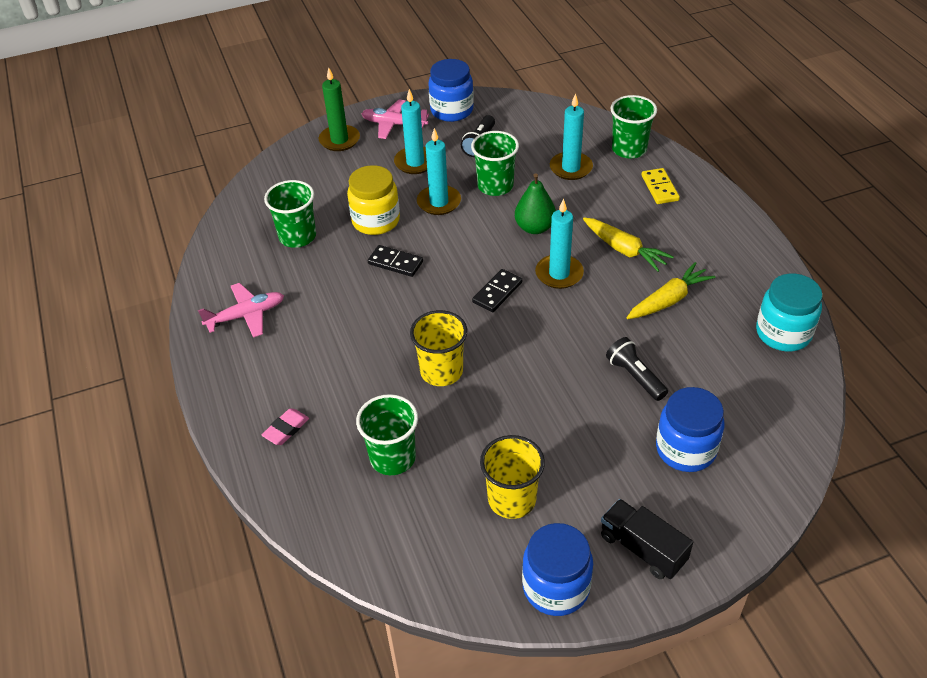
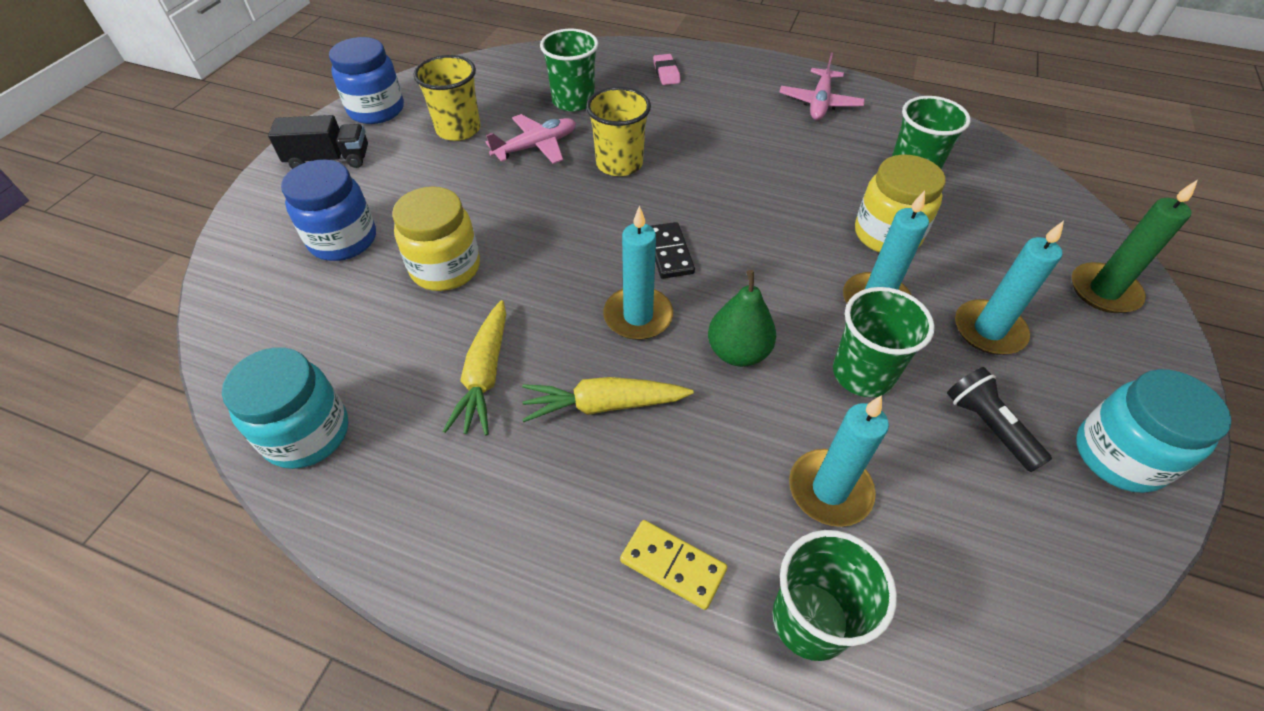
camera: 130 degrees right, 5 degrees up
pink plane [361,99,429,139] -> pink plane moved to [486,114,576,164]
black domino [368,245,423,277] -> none
blue jar [428,59,474,122] -> turquoise jar [1076,369,1232,493]
black flashlight [606,337,668,401] -> yellow jar [392,186,480,291]

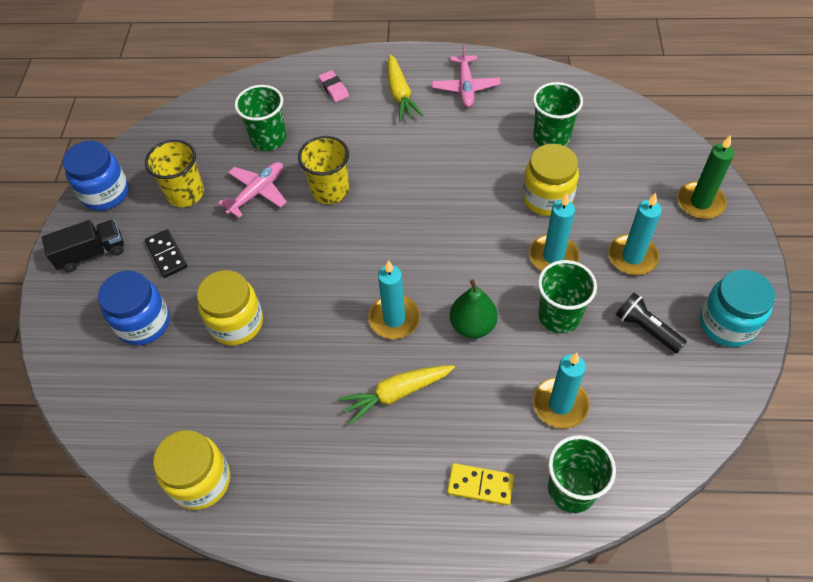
camera: 15 degrees left, 5 degrees up
turquoise jar [222,347,349,469] -> yellow jar [153,430,230,510]
yellow carrot [443,300,506,436] -> yellow carrot moved to [388,54,424,121]
black domino [651,222,695,279] -> black domino moved to [145,229,188,278]

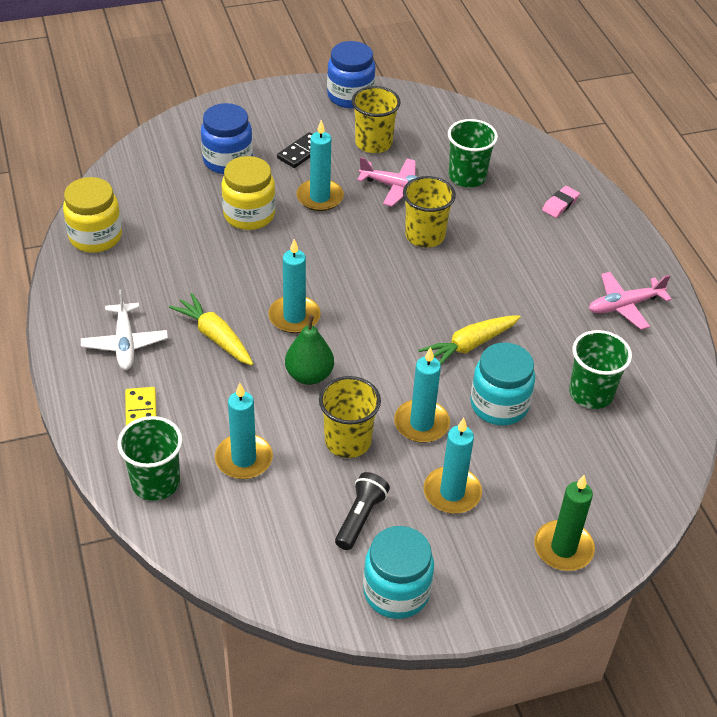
camera: 65 degrees right, 10 degrees down
black truck [42,220,124,272] -> none
yellow carrot [388,54,424,121] -> yellow carrot moved to [419,315,521,365]
yellow jar [523,144,579,216] -> turquoise jar [470,342,535,425]
green cup [538,260,597,333] -> yellow cup [319,376,381,458]
none -> white plane [81,290,168,370]
none -> turquoise candle [296,120,344,211]

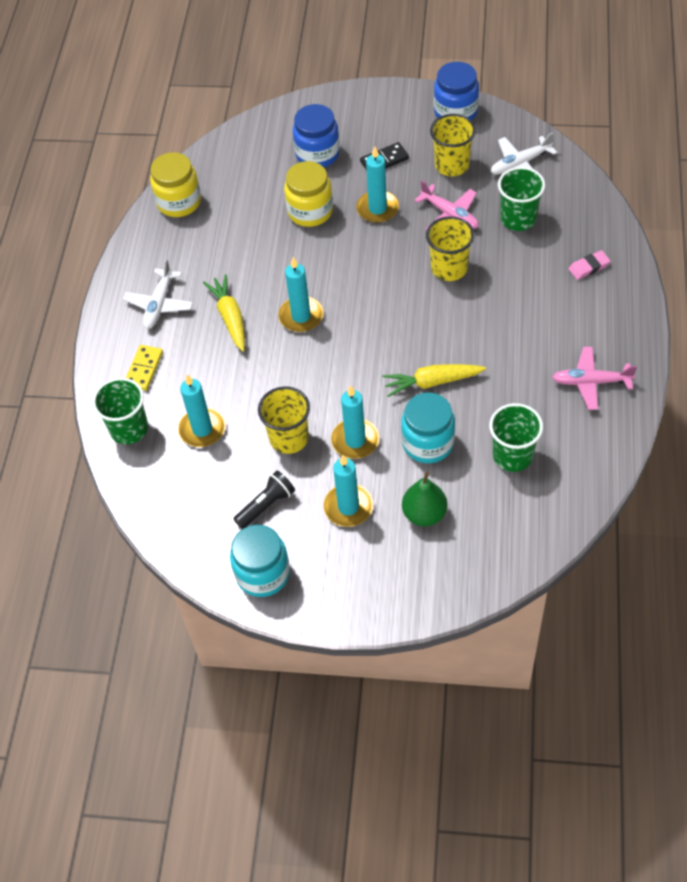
camera: 30 degrees right, 10 degrees up
green pear [285,315,334,385] -> green pear moved to [402,471,447,526]
green candle [534,475,595,571] -> none
none -> white plane [491,132,557,174]

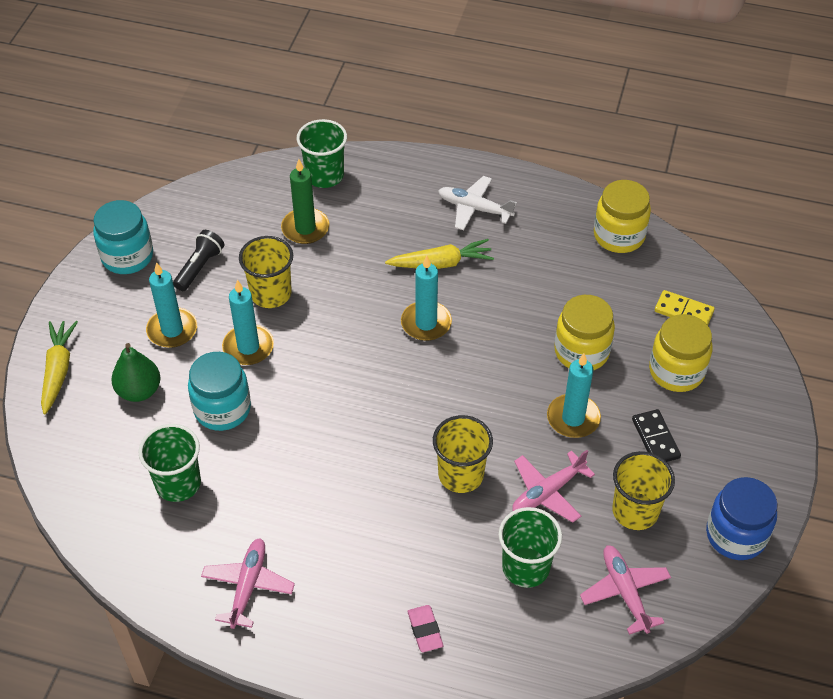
camera: 95 degrees right, 5 degrees down
yellow domino [126,345,163,391] -> yellow domino moved to [655,290,715,325]
turquoise candle [178,374,226,447] -> green candle [281,159,329,244]
black flashlight [234,471,295,529] -> black flashlight turned 120 degrees counterclockwise [173,230,224,291]
blue jar [293,104,340,167] -> yellow jar [649,314,713,392]
yellow carrot [382,364,486,397] -> yellow carrot moved to [41,321,78,415]
white plane [491,132,557,174] -> pink plane [580,545,671,635]

